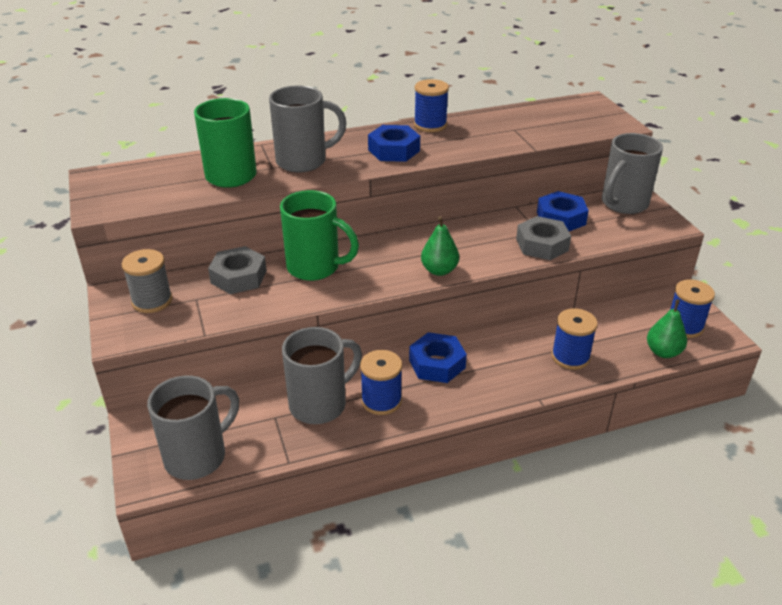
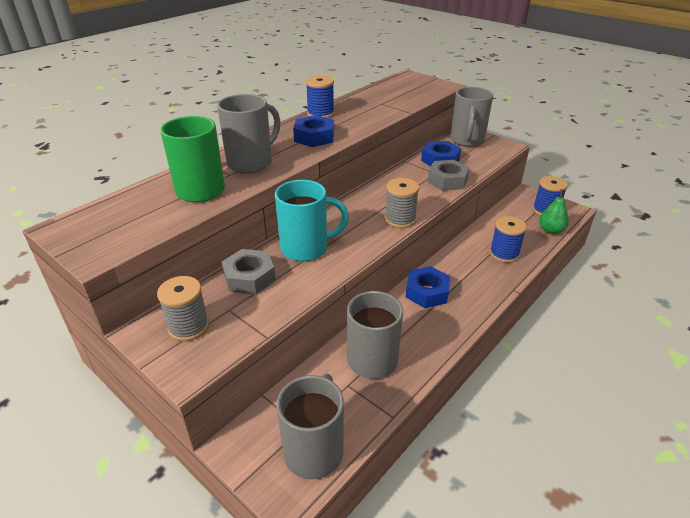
camera: 30 degrees left, 0 degrees up
green mug [280,190,359,281] -> turquoise mug [275,180,349,261]
blue spool [360,350,402,415] -> none
green pear [421,216,459,276] -> grey spool [385,178,419,228]

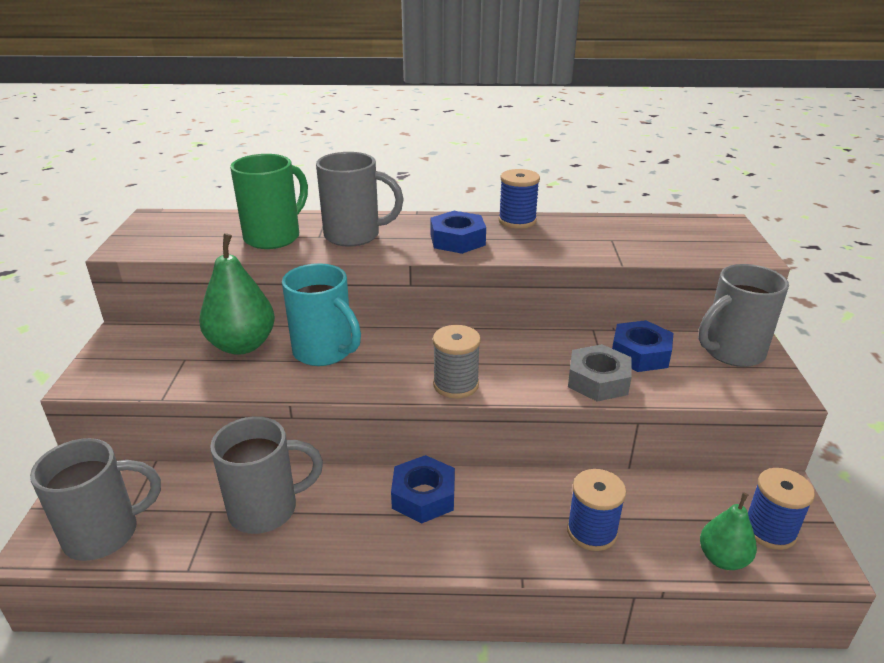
camera: 50 degrees right, 5 degrees down
grey spool [157,276,209,341] -> none
grey nut [222,249,276,295] -> green pear [199,233,275,355]

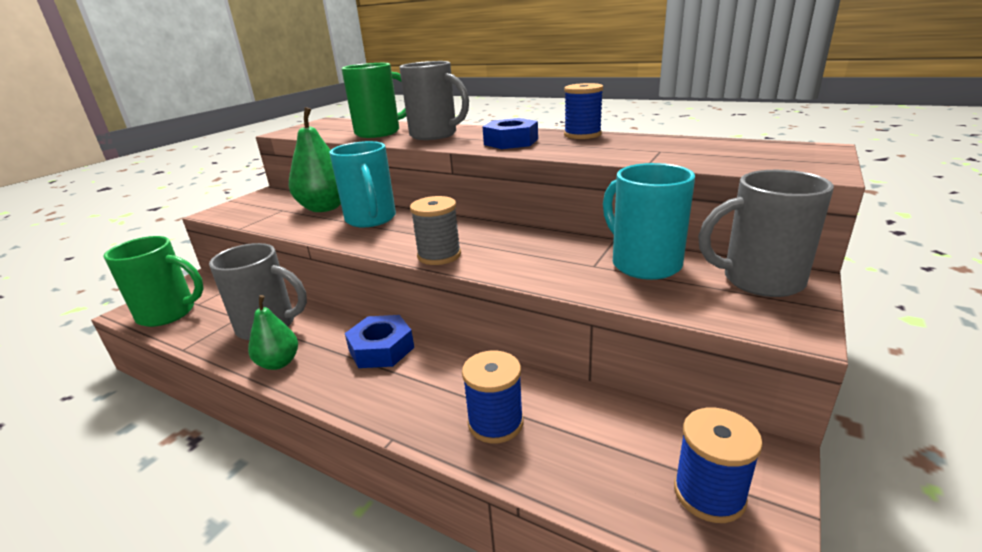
camera: 30 degrees right, 5 degrees down
grey mug [30,438,161,561] -> green mug [104,236,204,327]
grey nut [568,344,632,402] -> none
blue nut [612,320,673,372] -> turquoise mug [603,163,695,280]
green pear [700,492,757,570] -> green pear moved to [248,295,298,370]

